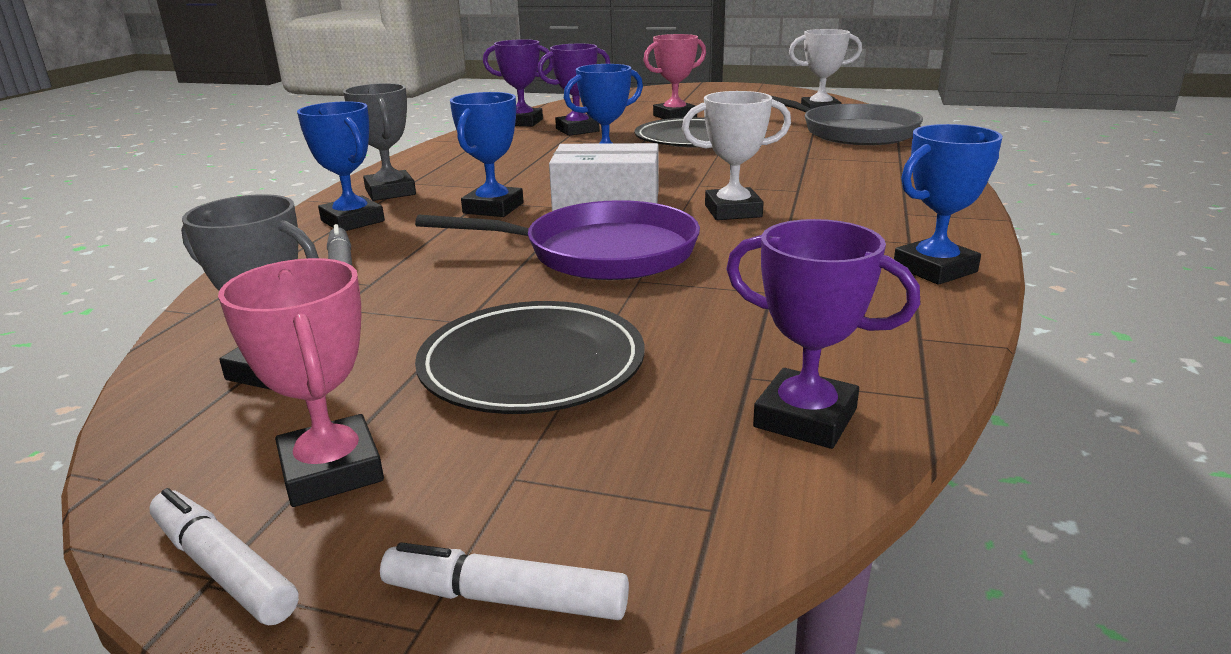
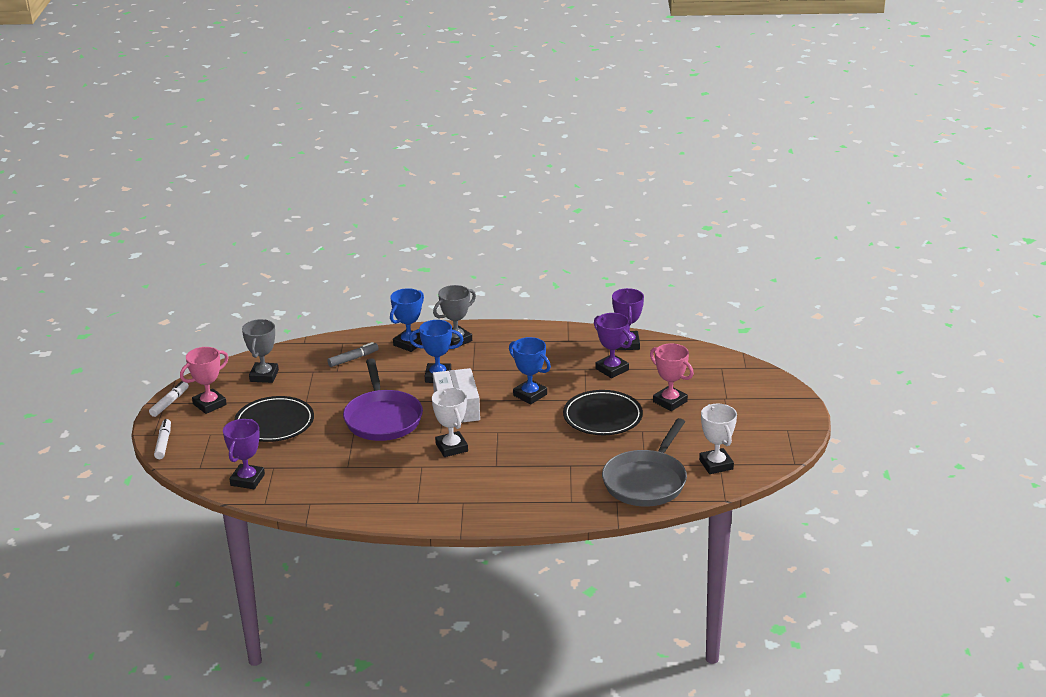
camera: 75 degrees right, 5 degrees up
blue trophy [894,124,1003,285] -> none

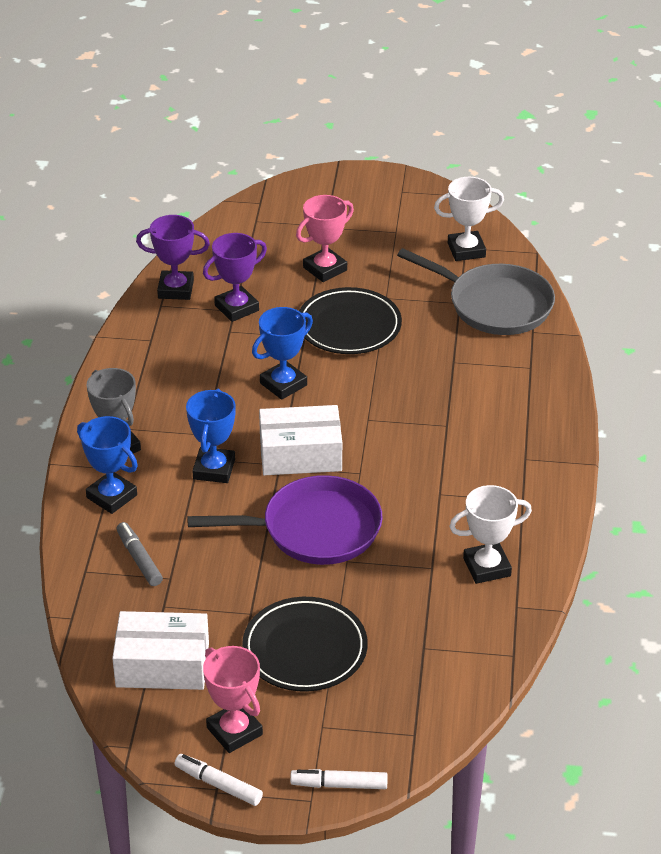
camera: 85 degrees left, 10 degrees up
purple trophy [223,419,265,489] -> none
grey trophy [242,319,279,383] -> white box [112,611,209,690]
white trophy [432,388,468,457] -> white trophy moved to [449,485,532,584]

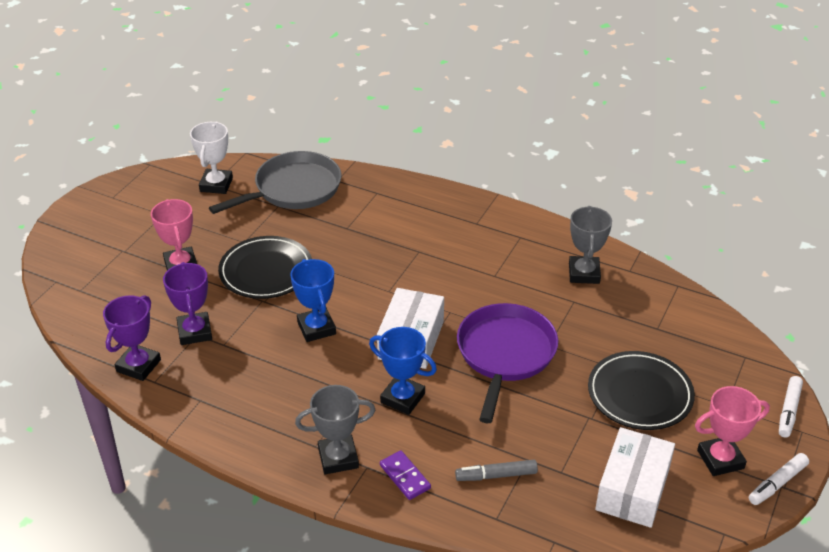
camera: 70 degrees left, 0 degrees up
blue trophy [77,416,138,514] -> purple domino [380,450,431,500]
white trophy [449,485,532,584] -> grey trophy [569,206,612,284]

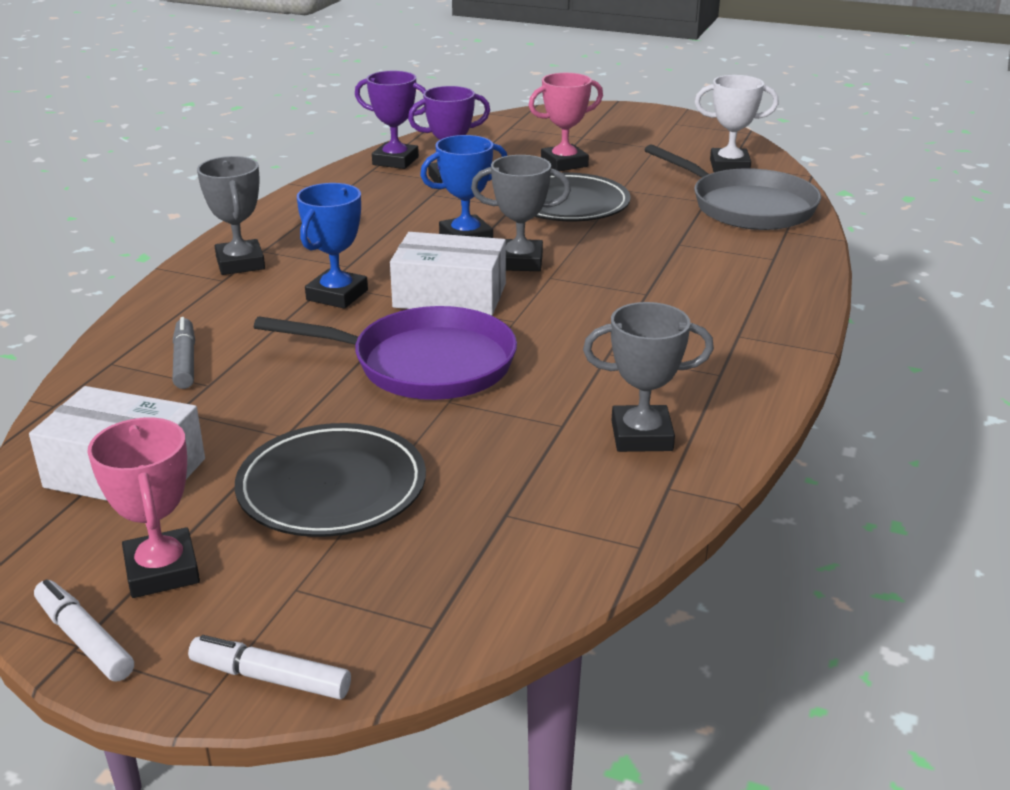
camera: 85 degrees right, 10 degrees down
purple domino [380,450,431,500] -> none
none -> grey trophy [471,155,571,271]

